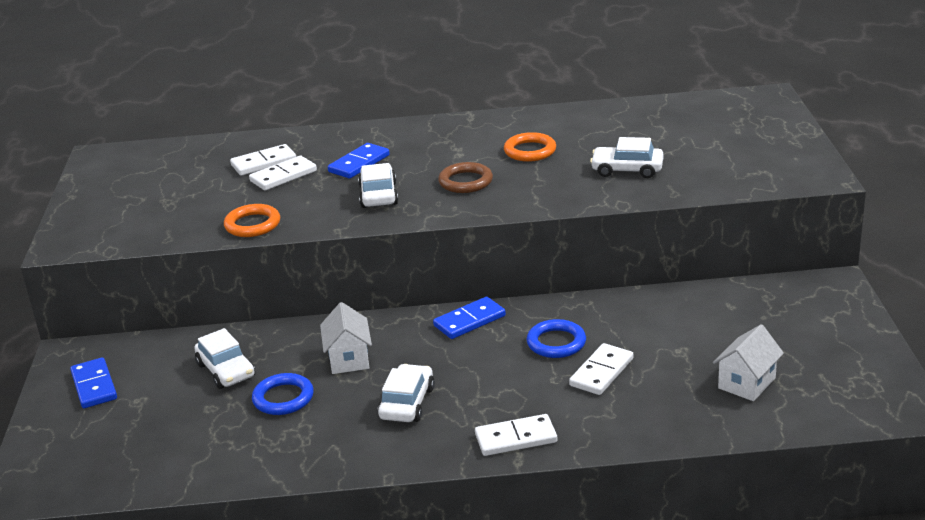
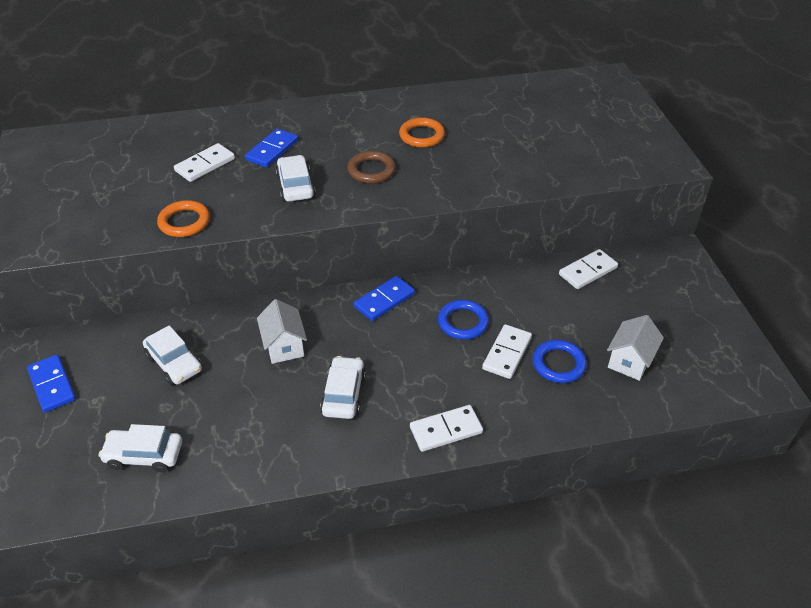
camera: 10 degrees left, 15 degrees up
white domino [230,144,296,176] -> white domino moved to [559,249,618,289]
blue ring [252,373,314,415] -> blue ring moved to [533,340,587,383]
white car [590,137,664,178] -> white car moved to [99,424,182,473]

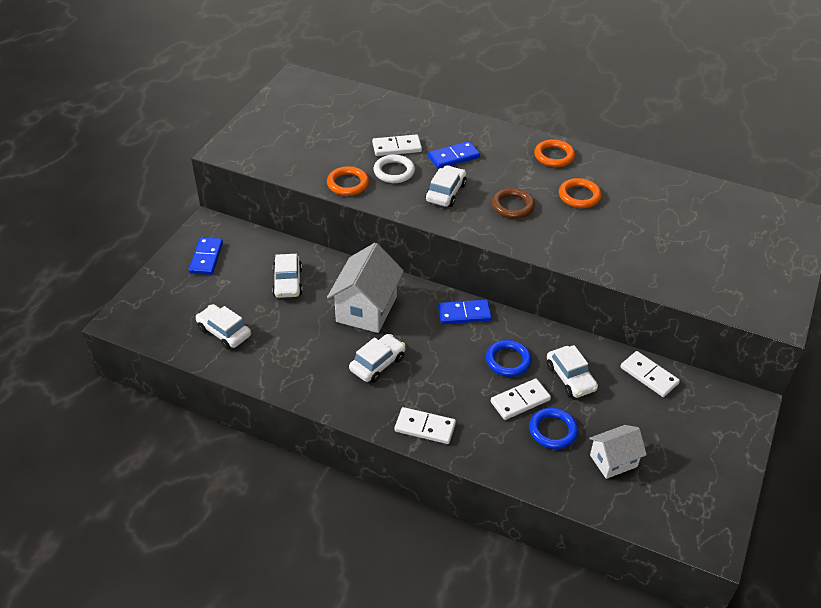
camera: 35 degrees right, 0 degrees up
white house [257,299,307,364] -> white house [327,243,404,333], size x1.66
white domino [559,249,618,289] -> white domino turned 45 degrees clockwise [620,351,680,397]
none -> white ring [373,154,415,183]
none -> orange ring [534,139,575,167]
none -> white car [547,345,598,398]

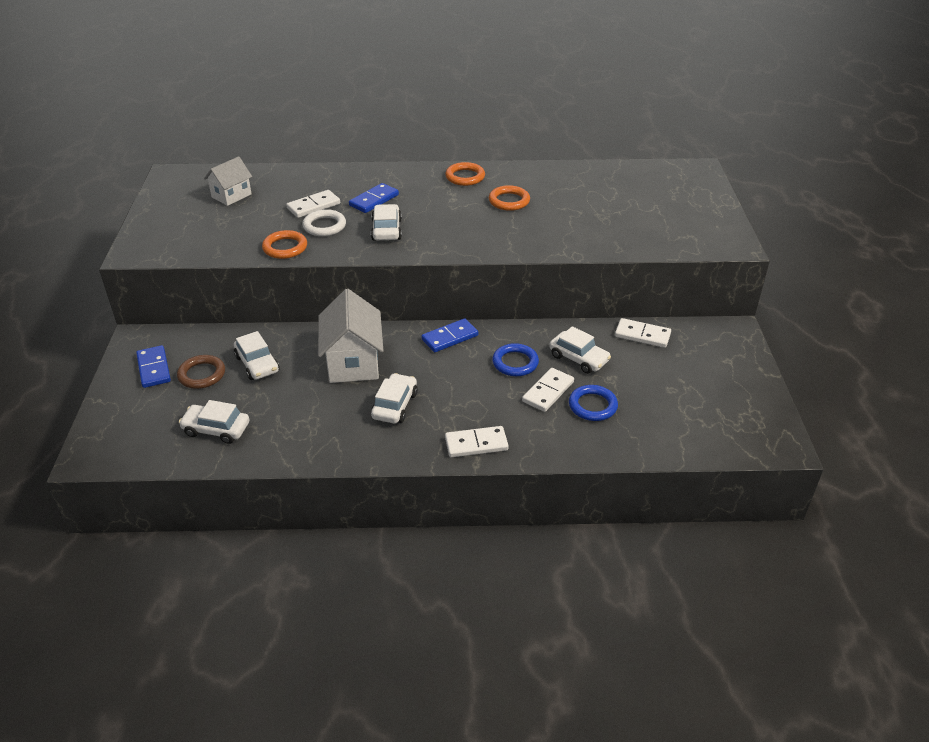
camera: 25 degrees left, 5 degrees down
brown ring [492,188,535,219] -> brown ring moved to [177,355,225,389]
white house [589,425,647,479] -> white house moved to [204,156,252,206]

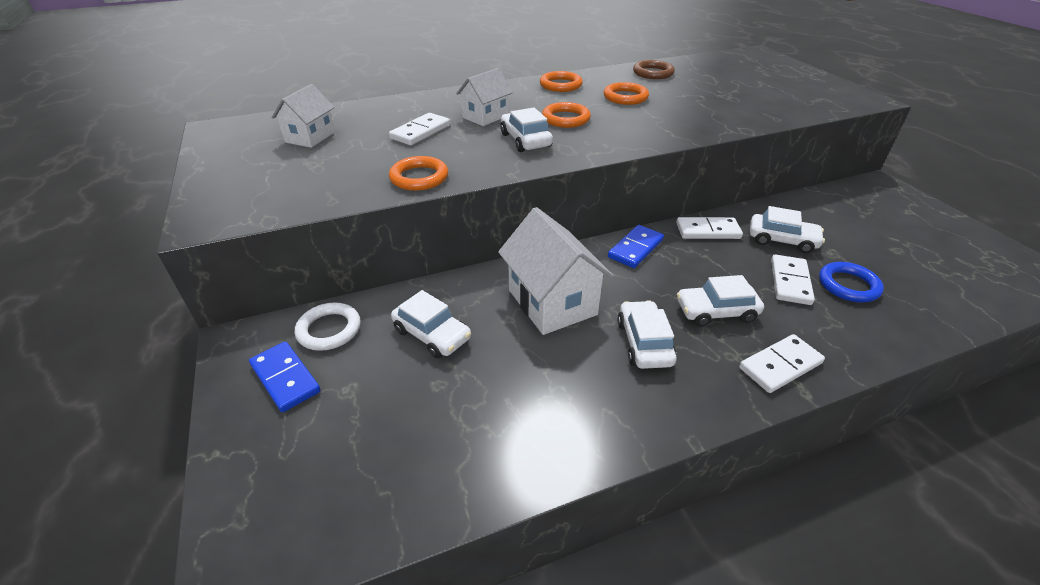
camera: 20 degrees left, 0 degrees up
brown ring [177,355,225,389] -> brown ring moved to [633,60,675,79]
white car [179,400,249,444] -> white car moved to [677,275,764,327]
white ring [303,209,346,236] -> white ring moved to [295,302,361,351]
blue domino [349,183,399,213] -> white house [456,68,513,126]
blue ring [492,343,539,376] -> none
white domino [615,318,671,348] -> white domino moved to [676,217,743,239]
none -> orange ring [542,102,591,128]

